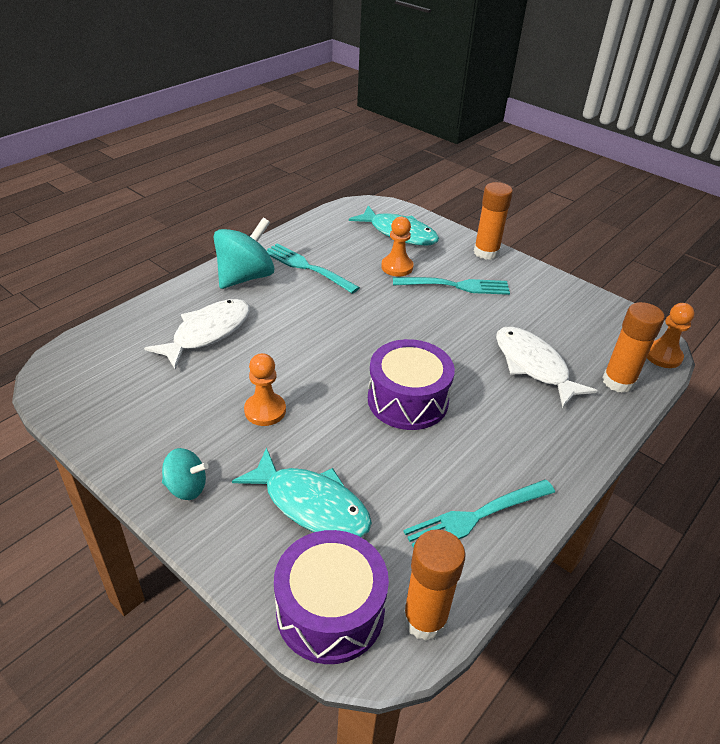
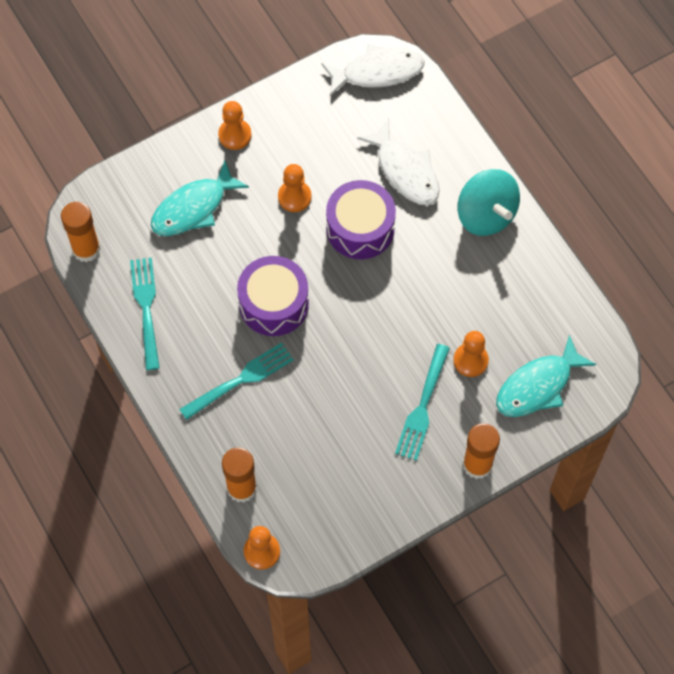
camera: 110 degrees right, 25 degrees up
turquoise spinning top [162,448,209,500] -> orange pawn [218,101,251,150]
turquoise fork [267,244,360,294] -> turquoise fork moved to [179,343,294,420]
purple drum [274,530,389,664] -> purple drum moved to [326,180,396,259]
white fish [496,326,598,408] -> white fish moved to [321,44,425,96]

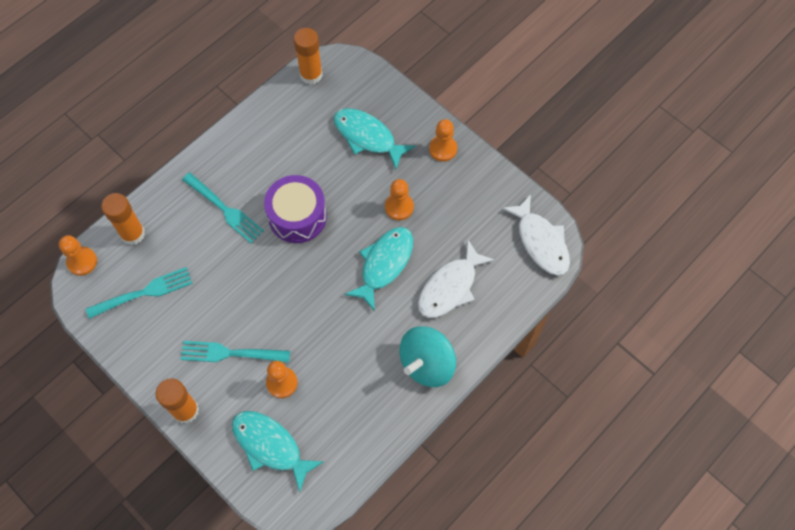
camera: 75 degrees right, 0 degrees up
turquoise fork [130,258,160,370] -> turquoise fork moved to [86,267,193,319]
purple drum [326,180,396,259] -> turquoise fish [344,227,413,311]

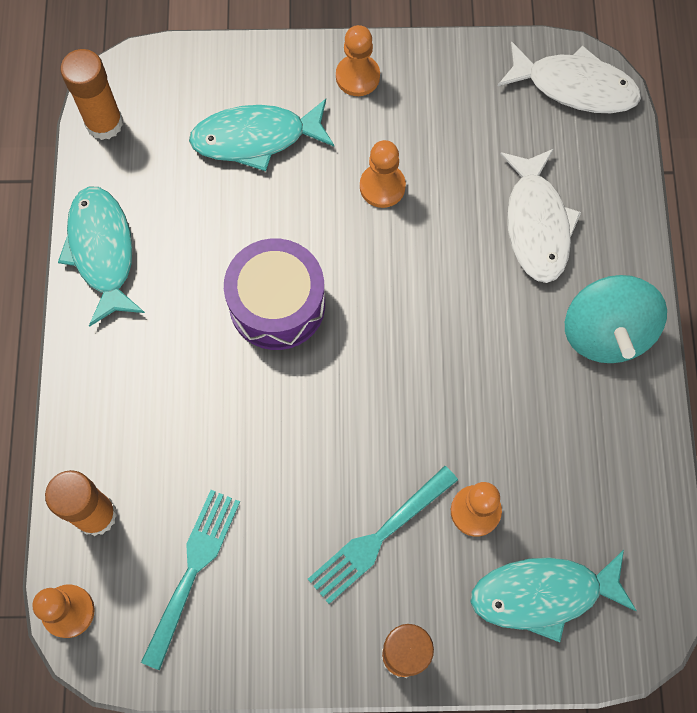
camera: 45 degrees left, 5 degrees up
turquoise fork [182,173,264,243] -> none
turquoise fish [344,227,413,311] -> turquoise fish moved to [58,186,145,326]

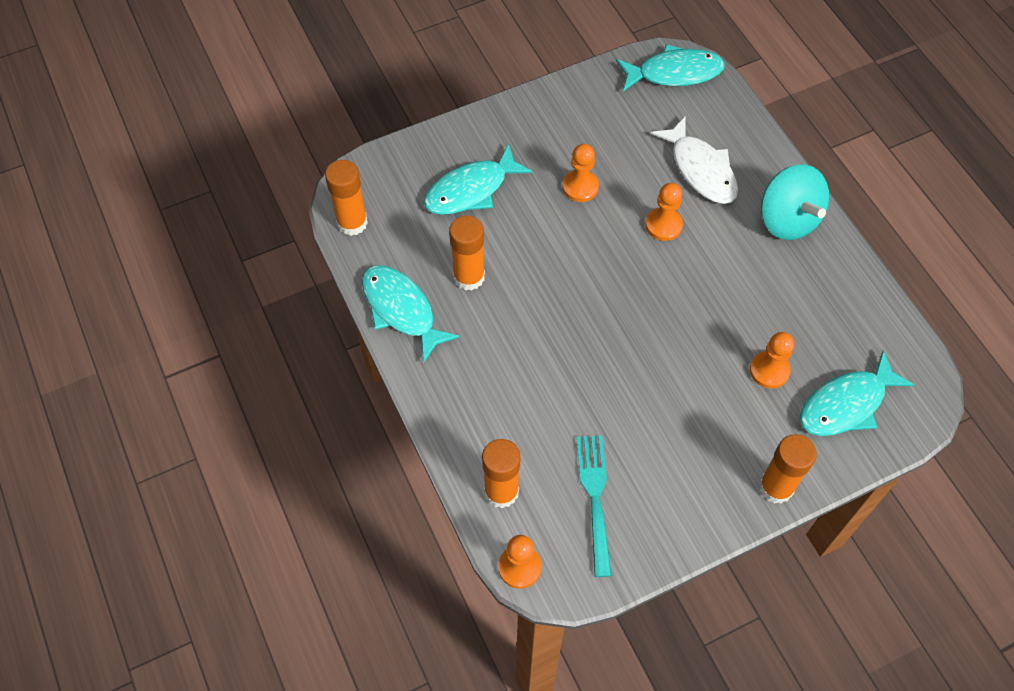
camera: 25 degrees left, 10 degrees down
purple drum [224,238,325,350] -> none
turquoise fork [308,466,458,604] -> none
orange pawn [336,25,380,96] -> orange pawn moved to [645,183,683,241]
white fish [498,41,641,113] -> turquoise fish [616,44,725,91]
none -> orange glue stick [449,216,485,291]

